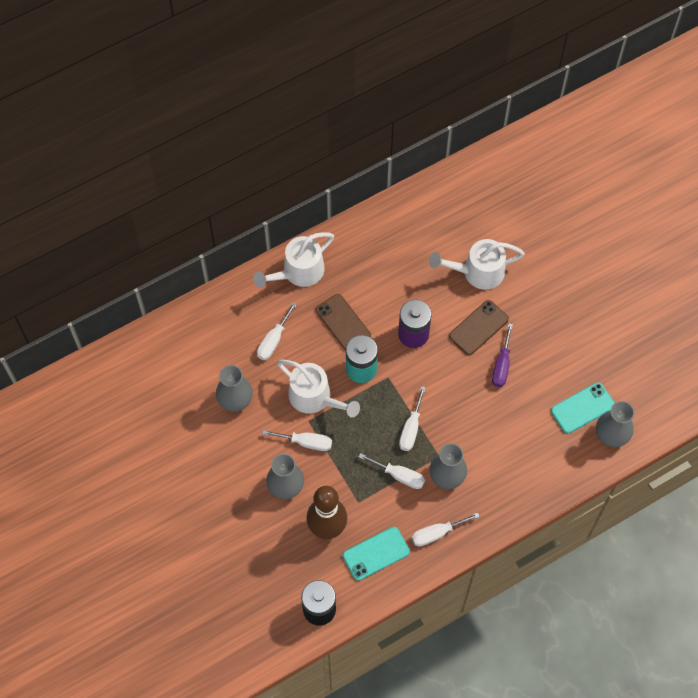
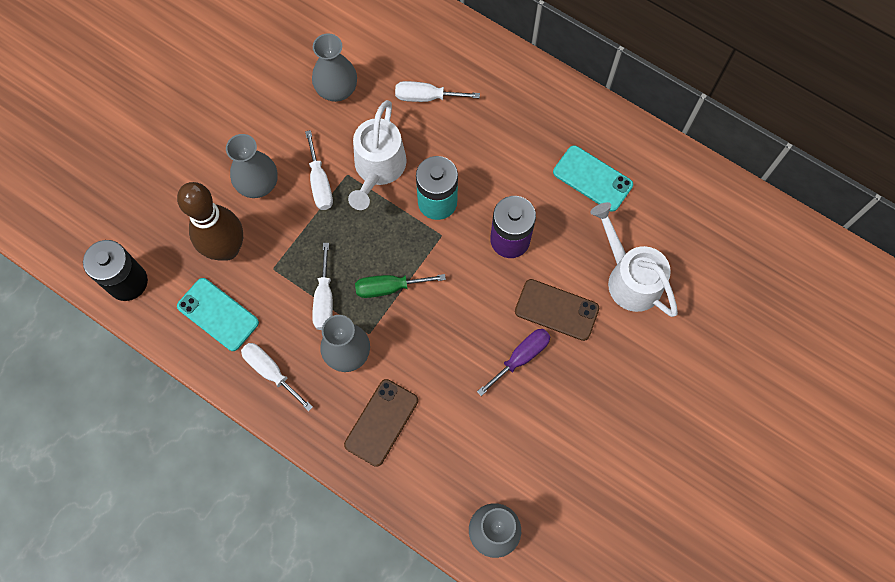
camera: 65 degrees right, 5 degrees up
white watering can [253,232,334,288] -> none
brown phone [316,294,371,351] -> brown phone moved to [344,379,418,467]
white screwdriver [399,386,426,451] -> green screwdriver [355,274,446,298]
purple screwdriver [492,323,513,387] -> purple screwdriver turned 150 degrees clockwise [477,329,550,396]
turquoise phone [551,382,615,434] -> turquoise phone moved to [553,145,633,212]

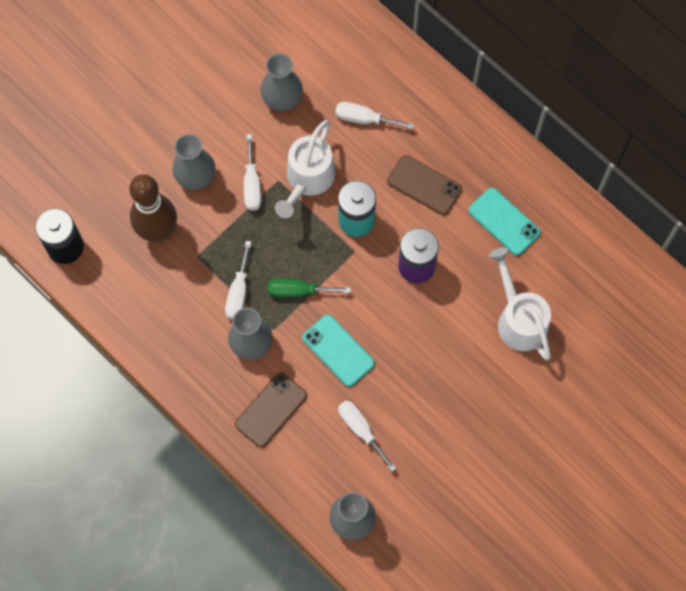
camera: 10 degrees right, 0 degrees up
turquoise phone [177,278,259,351] -> turquoise phone moved to [302,314,375,387]
white screwdriver [241,343,313,412] -> white screwdriver moved to [338,401,397,472]
purple screwdriver [477,329,550,396] -> none
brown phone [515,279,599,341] -> brown phone moved to [387,155,462,215]

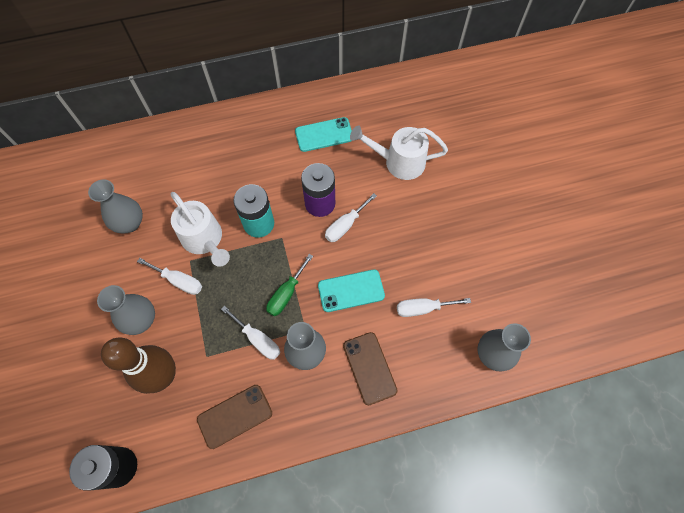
camera: 60 degrees left, 5 degrees down
white screwdriver [335,102,414,129] -> white screwdriver moved to [325,193,377,242]
brown phone [387,155,462,215] -> brown phone moved to [197,385,272,449]

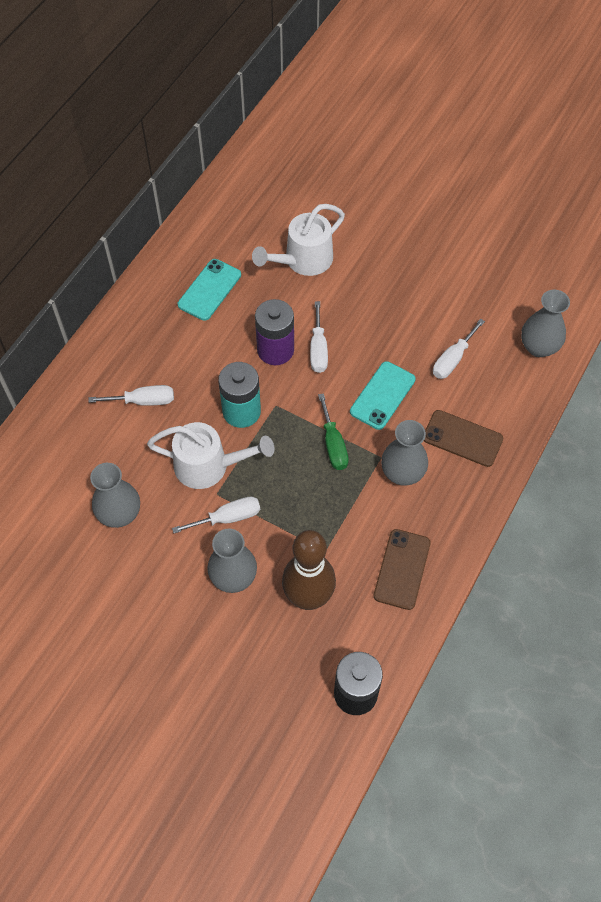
camera: 45 degrees left, 5 degrees down
white screwdriver [221,306,280,360] -> white screwdriver moved to [89,385,174,406]

